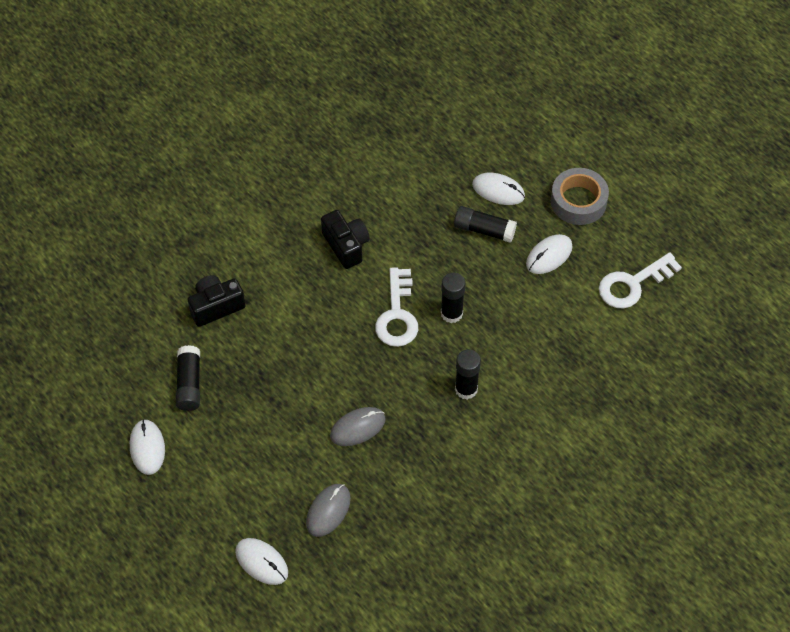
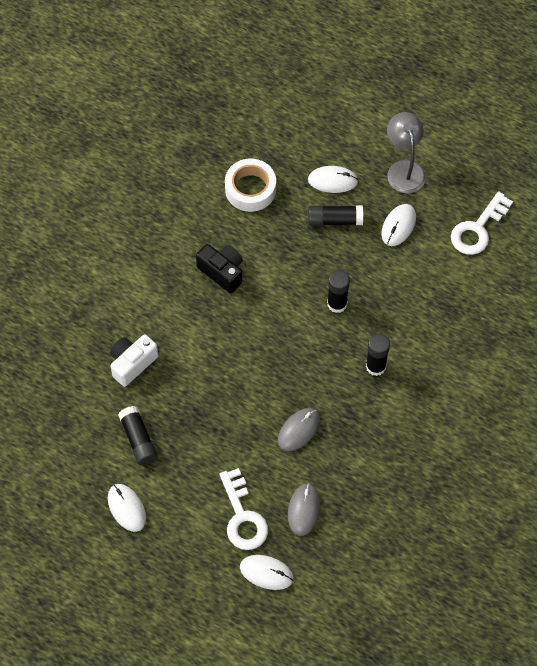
camera: 20 degrees left, 5 degrees up
black camera [188,275,246,327] -> white camera [110,334,158,387]
white key [375,267,418,347] -> white key moved to [219,468,268,550]
grey tape [551,168,609,225] -> grey lamp [387,112,426,193]
none -> white tape [225,159,276,212]

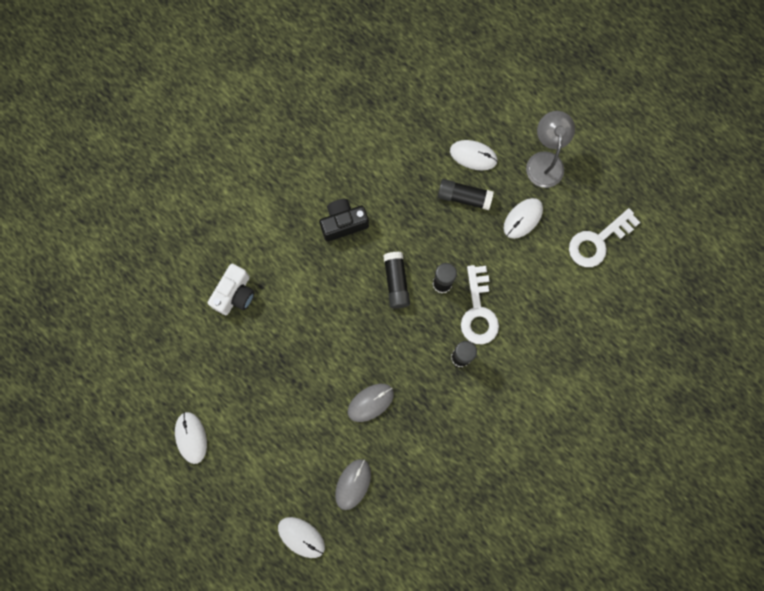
camera: 15 degrees right, 15 degrees up
white camera [110,334,158,387] -> white camera turned 150 degrees clockwise [208,264,255,315]
black glue stick [118,406,158,465] -> black glue stick moved to [383,252,410,309]
black camera [196,244,243,293] -> black camera turned 75 degrees counterclockwise [319,199,369,241]
white key [219,468,268,550] -> white key moved to [461,265,499,344]
white tape [225,159,276,212] -> none

